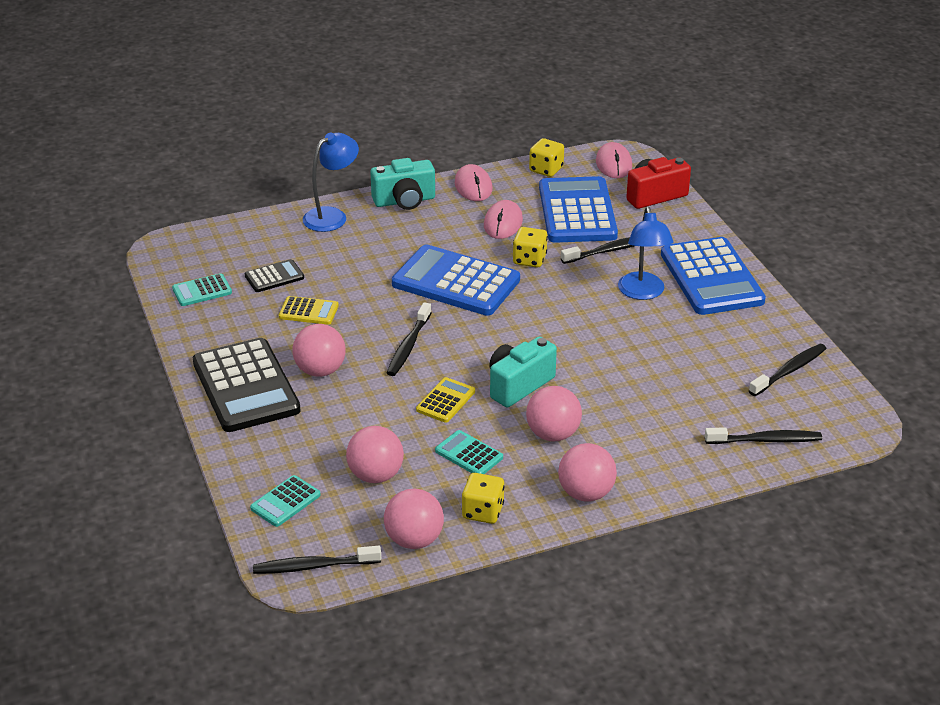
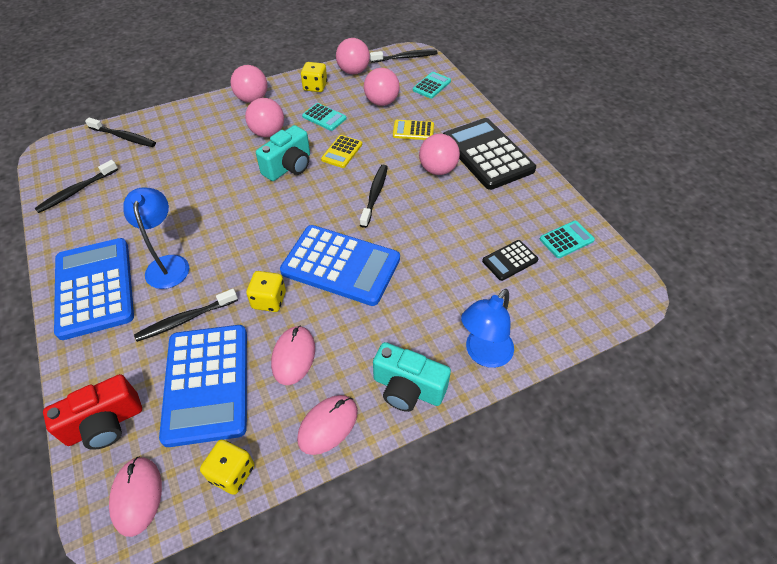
camera: 175 degrees right, 15 degrees up
yellow calculator [279,296,339,325] -> yellow calculator moved to [393,120,434,140]
turquoise camera [370,158,435,210] -> turquoise camera turned 135 degrees counterclockwise [373,342,451,412]
pink mouse [455,164,493,201] -> pink mouse turned 60 degrees clockwise [297,395,358,455]
black toothbrush [705,427,822,444] -> black toothbrush turned 150 degrees counterclockwise [85,117,156,147]

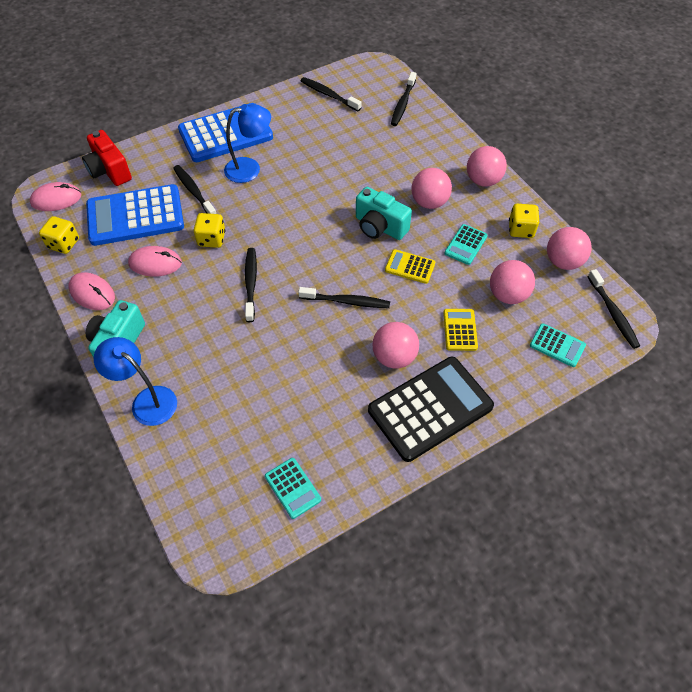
camera: 85 degrees right, 5 degrees up
blue calculator [280,225,400,306] -> black toothbrush [245,248,257,322]
black calculator [482,240,538,281] -> none

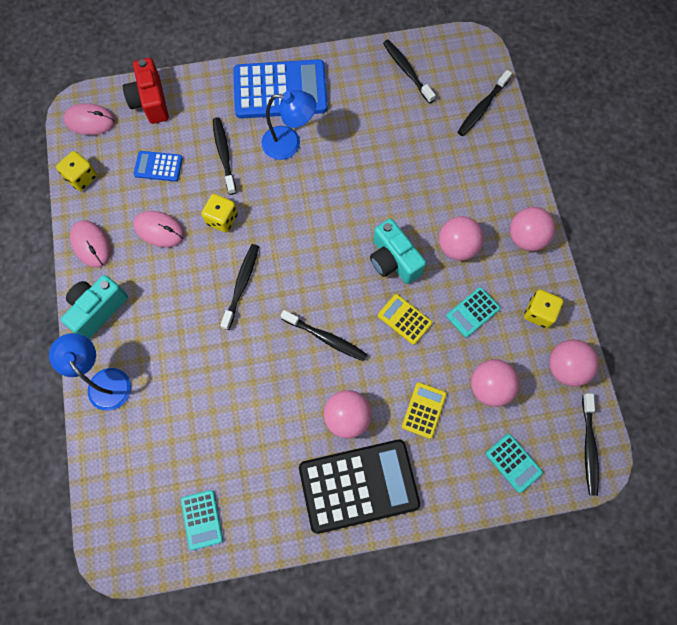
camera: 20 degrees right, 15 degrees up
blue calculator [86,184,184,246] -> blue calculator [134,151,183,182], size x0.47

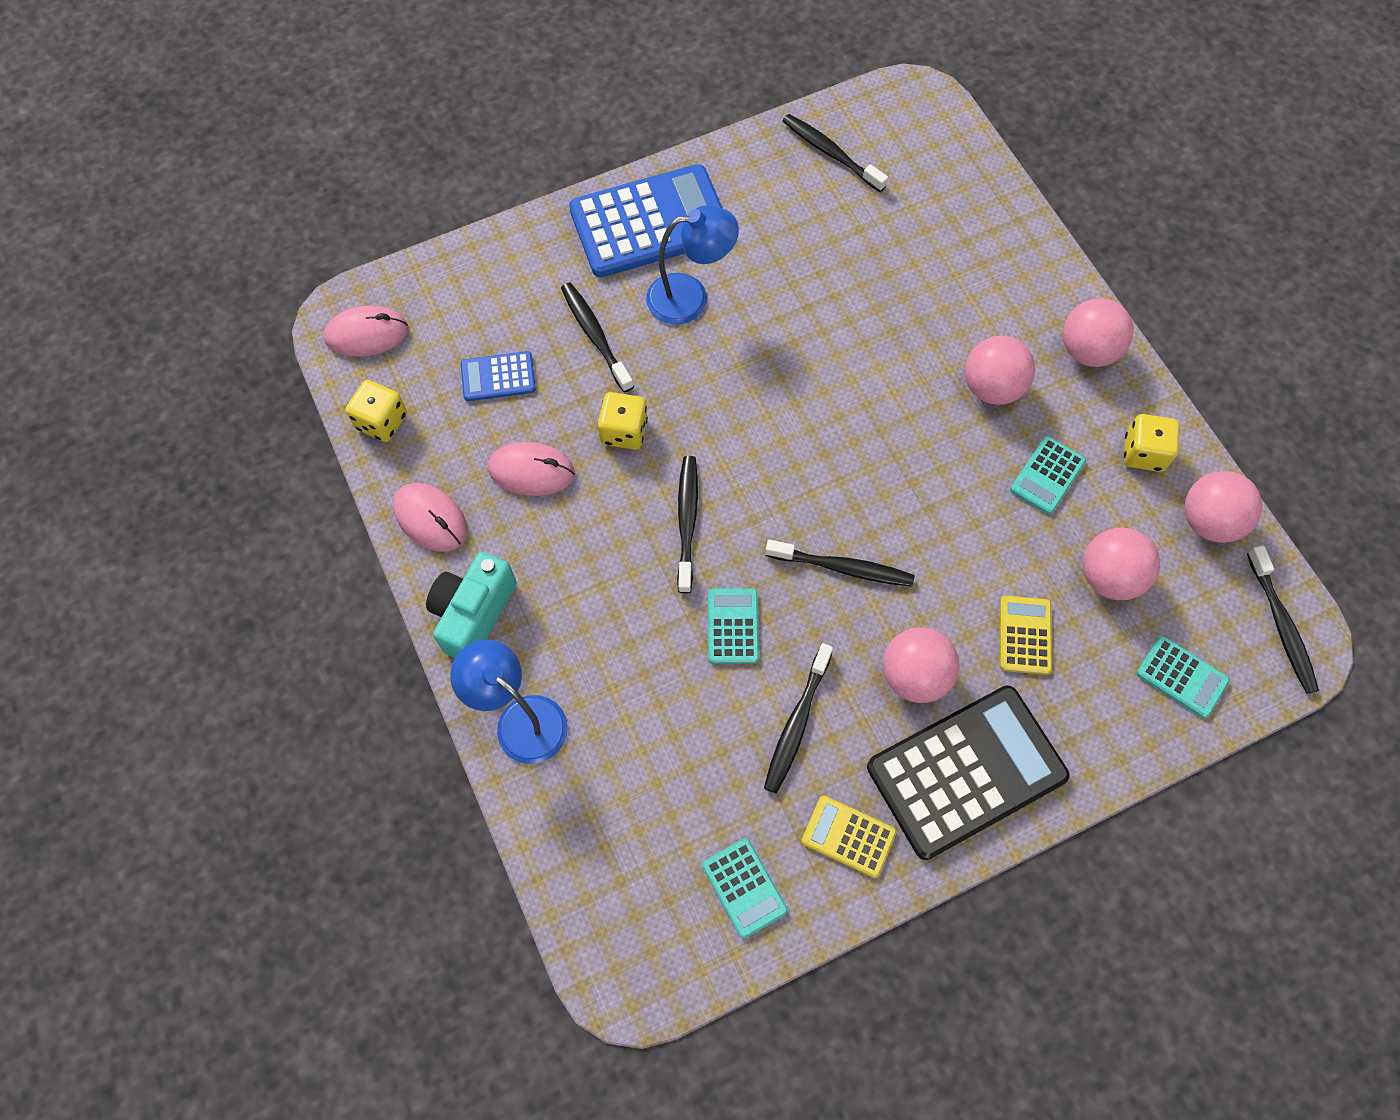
camera: 15 degrees left, 5 degrees down
red camera [123,58,169,124] -> none
turquoise camera [370,218,426,284] -> none
yellow calculator [378,294,432,345] -> yellow calculator moved to [801,796,896,878]
black toothbrush [458,70,512,136] -> black toothbrush moved to [764,643,833,794]
none -> turquoise calculator [708,588,759,664]

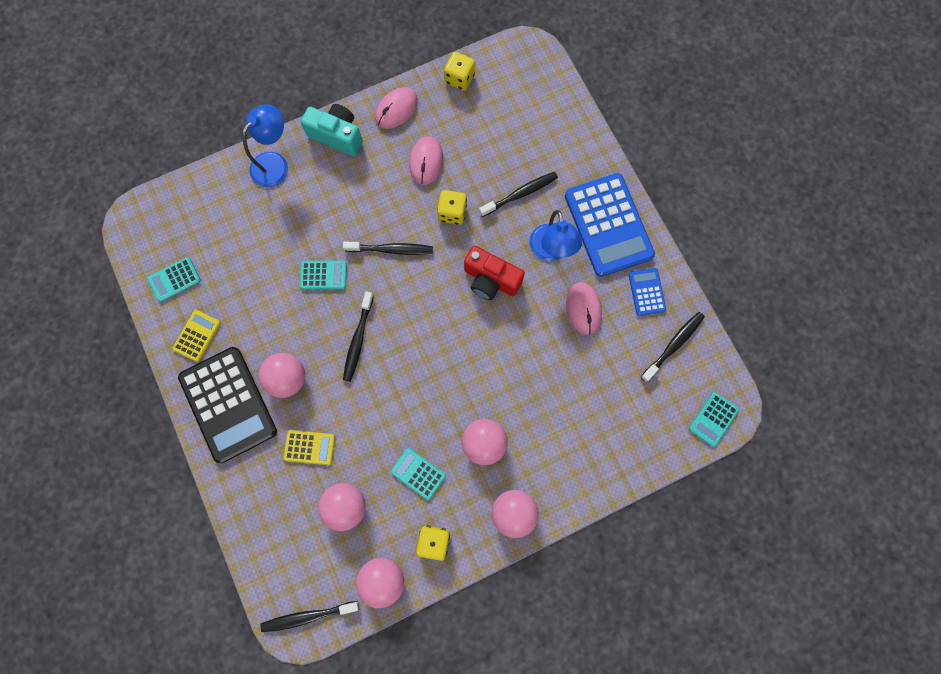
camera: 90 degrees right, 10 degrees up
pink mouse [324,306,408,357] -> pink mouse moved to [566,282,602,335]
blue calculator [460,351,536,401] -> blue calculator moved to [628,268,666,316]
black toothbrush [764,643,833,794] -> none
turquoise calculator [1136,636,1230,718] -> turquoise calculator moved to [689,392,739,447]
none -> red camera [464,246,525,300]

